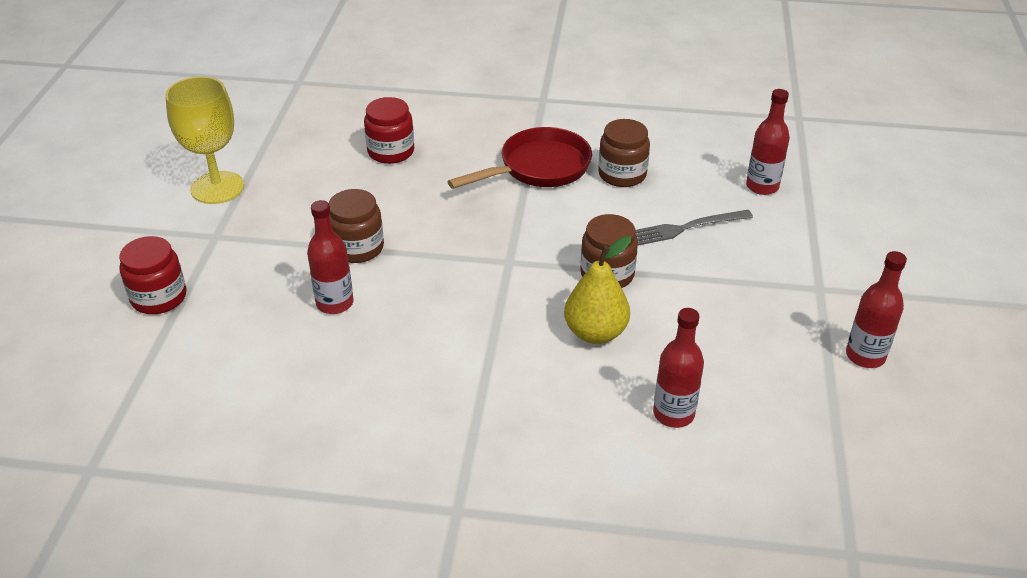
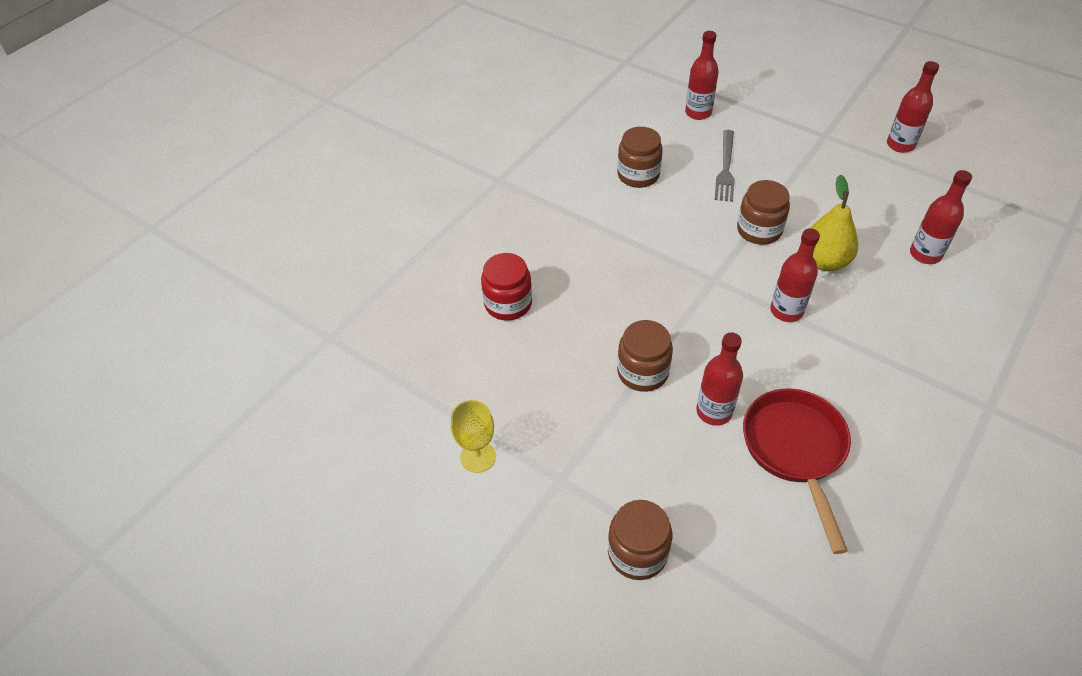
camera: 60 degrees left, 10 degrees up
red jar [119,236,187,314] -> brown jar [608,500,672,580]
yellow goblet [165,76,244,204] -> yellow goblet [451,400,496,473], size x0.60
red pan [447,127,592,189] -> red pan moved to [743,388,851,554]
none -> red bottle [770,228,820,322]

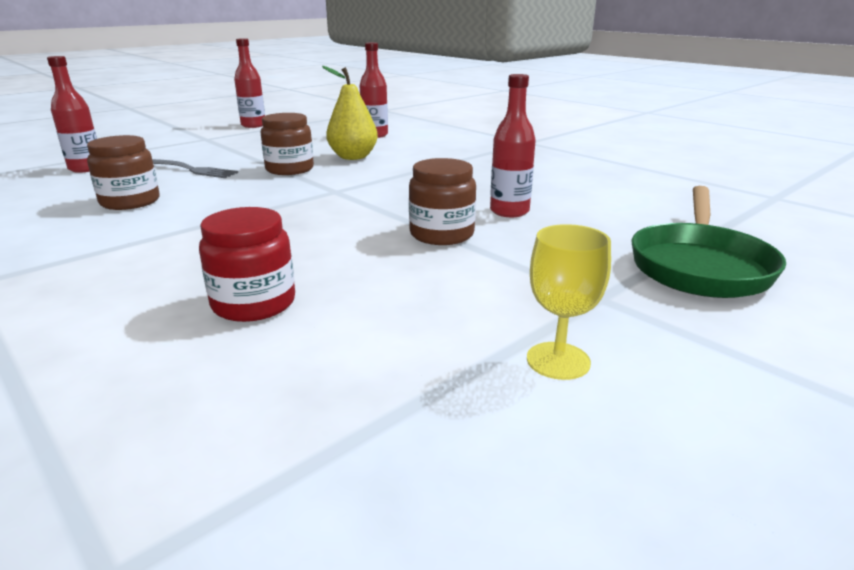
camera: 80 degrees left, 25 degrees down
brown jar [608,500,672,580] -> green pan [631,186,786,298]
red pan [743,388,851,554] -> none
red bottle [770,228,820,322] -> none

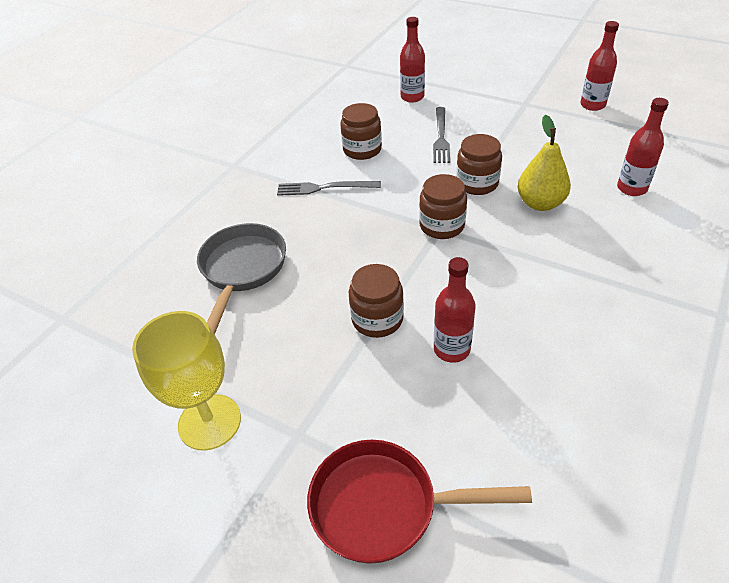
camera: 75 degrees right, 20 degrees up
red jar [199,207,295,322] -> grey pan [197,223,286,335]
yellow goblet [527,224,611,380] -> yellow goblet [132,311,241,451], size x1.66
green pan [631,186,786,298] -> red pan [307,440,532,564]
none -> grey fork [277,181,381,196]
none -> brown jar [419,174,467,239]

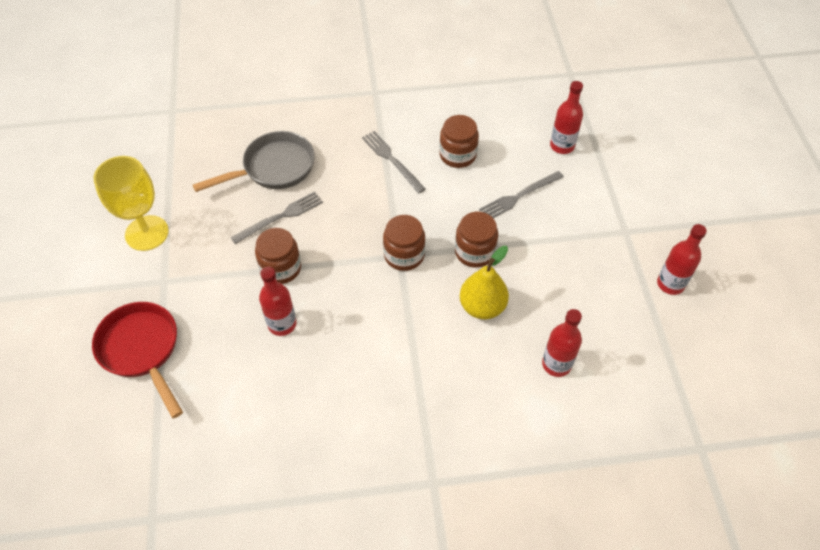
camera: 50 degrees right, 10 degrees up
none -> grey fork [230,191,323,244]

